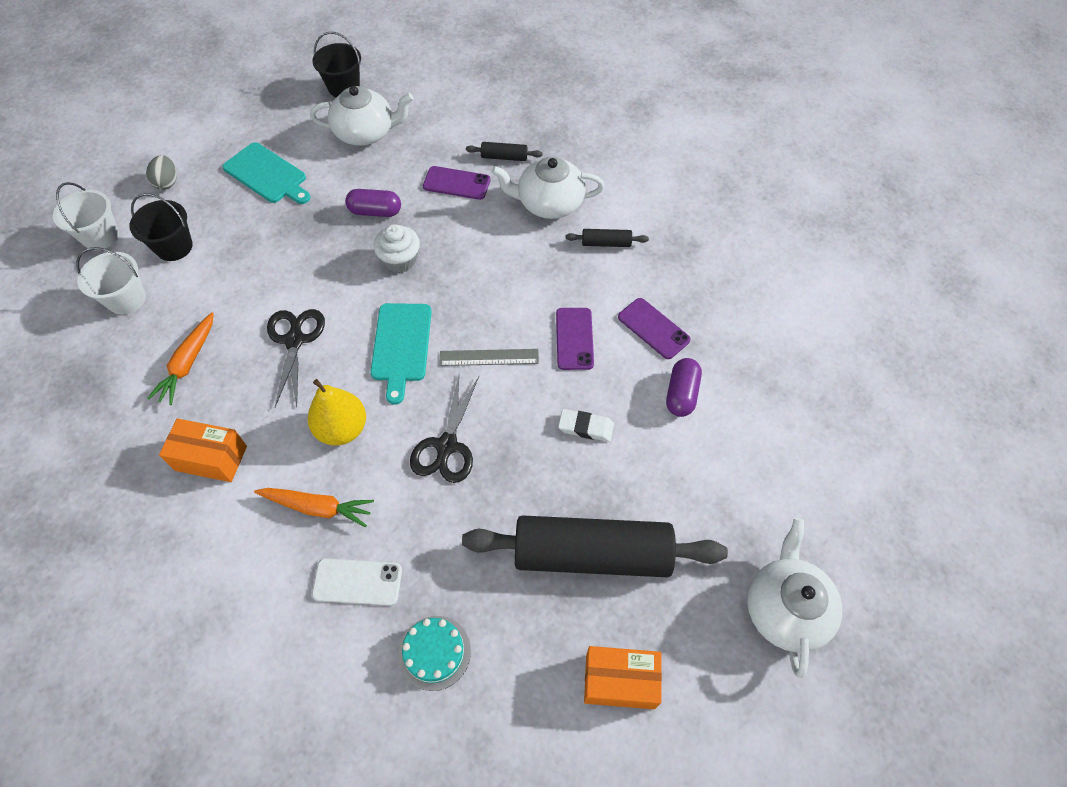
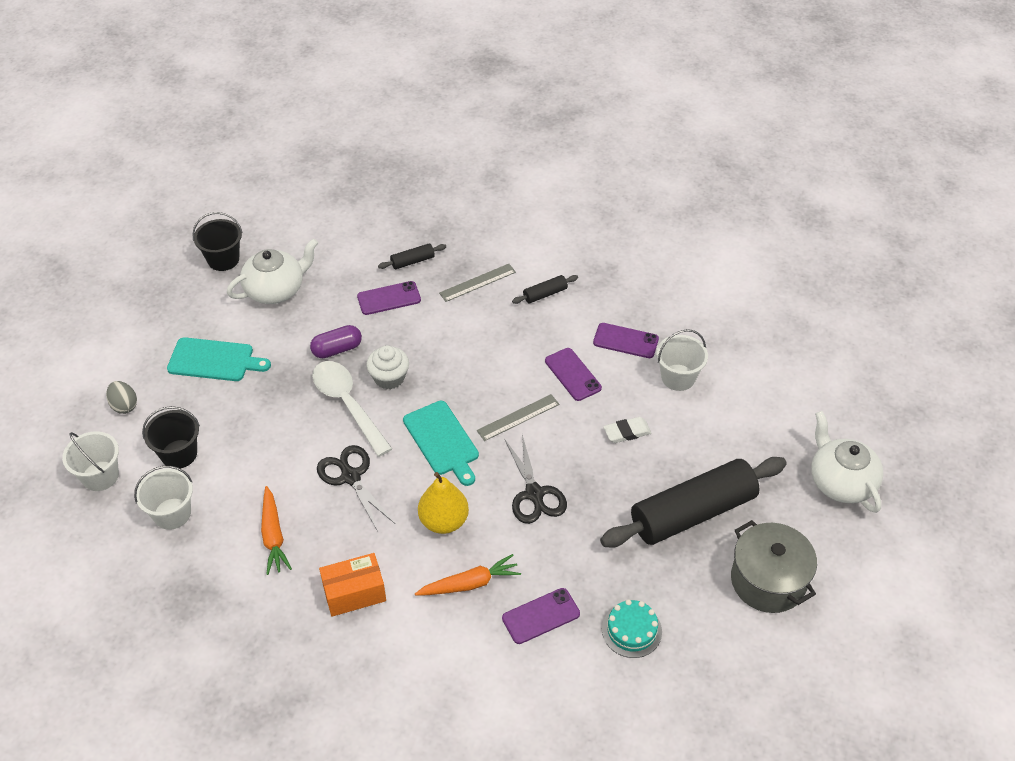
camera: 30 degrees left, 10 degrees down
white phone [312,558,402,606] -> purple phone [502,588,580,644]
white teapot [491,157,604,219] -> grey ruler [439,264,516,302]
orange box [584,646,662,709] -> grey pot [731,520,817,613]
purple capsule [666,358,702,417] -> white bucket [656,329,708,391]
none -> white spoon [312,361,392,457]

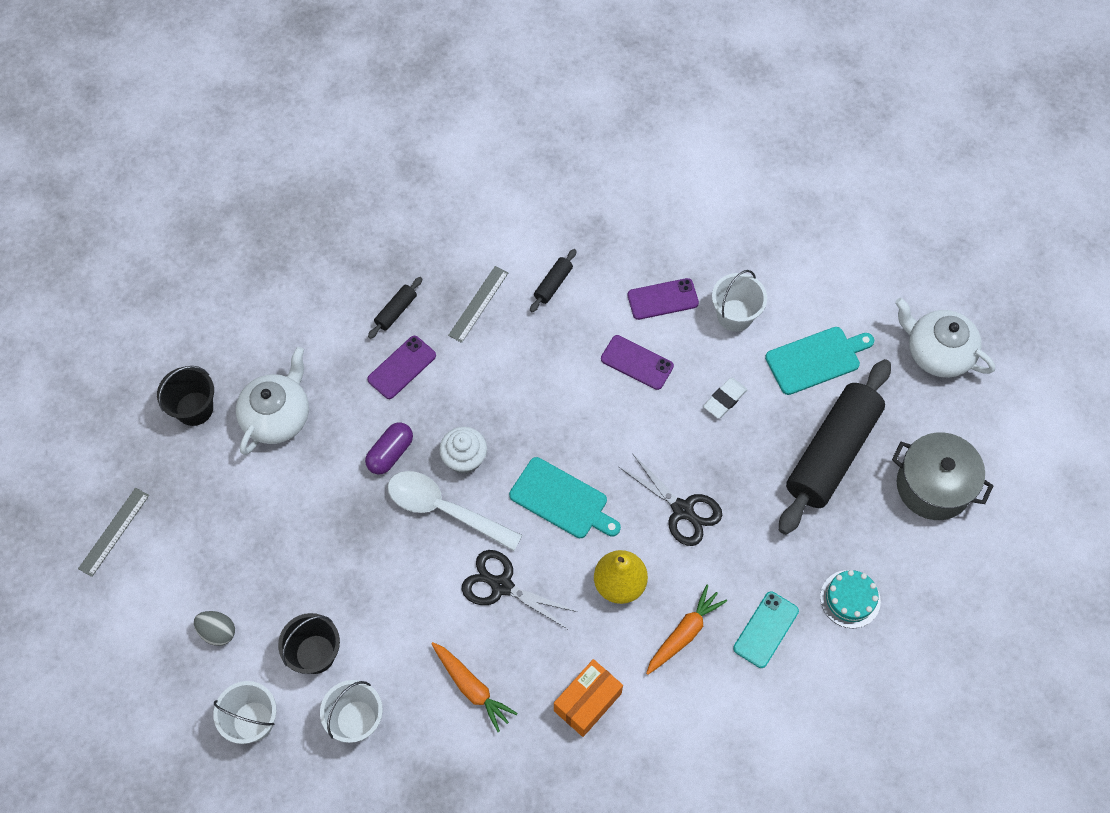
camera: 30 degrees left, 15 degrees up
turquoise cutting board [167,337,271,381] -> turquoise cutting board moved to [765,327,874,395]
grey ruler [477,394,559,441] -> grey ruler moved to [78,488,149,577]
purple phone [502,588,580,644] -> turquoise phone [733,591,799,668]

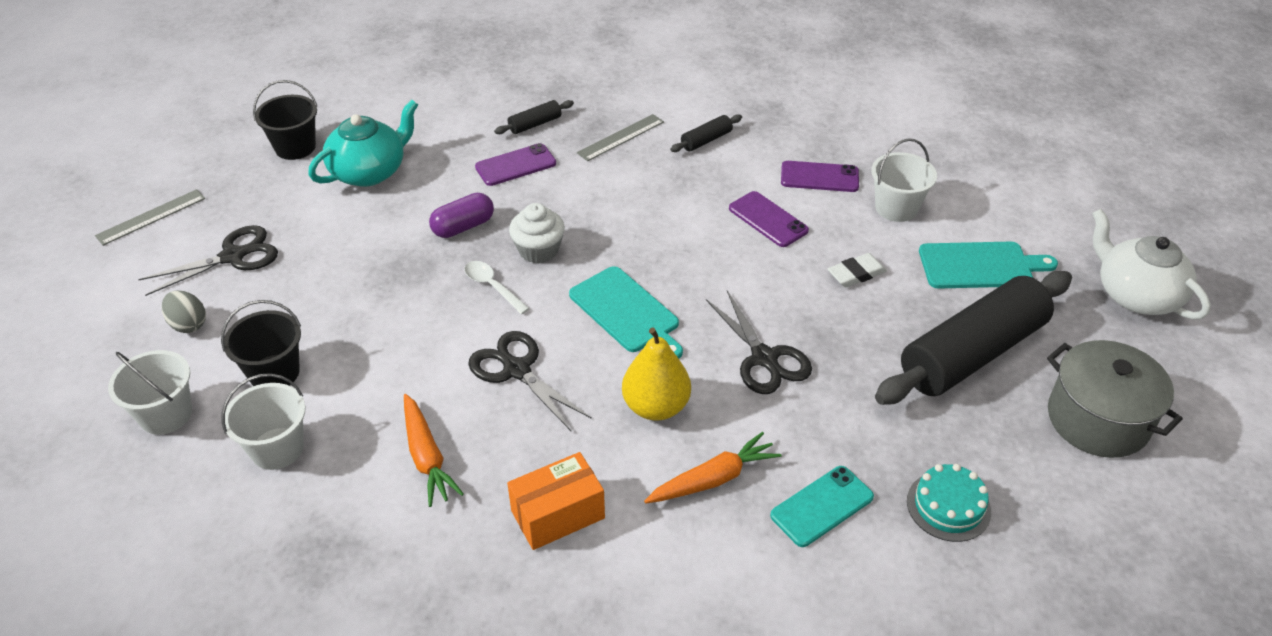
camera: 20 degrees right, 20 degrees down
white teapot [236,347,309,455] -> turquoise teapot [308,99,418,187]
white spoon [388,471,522,551] -> white spoon [465,261,530,314], size x0.52
none -> black scissors [138,225,278,296]

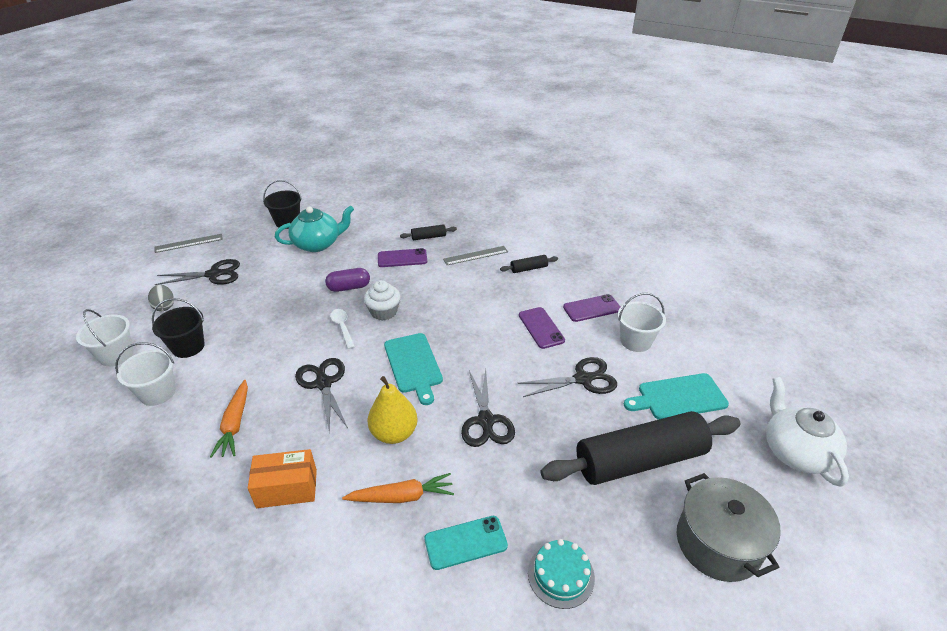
camera: 20 degrees right, 5 degrees down
purple phone [781,161,859,192] -> purple phone turned 45 degrees counterclockwise [563,294,620,322]
white eraser [828,253,887,287] -> black scissors [518,357,617,397]
turquoise cutting board [919,242,1058,289] -> turquoise cutting board turned 150 degrees clockwise [624,373,729,419]

